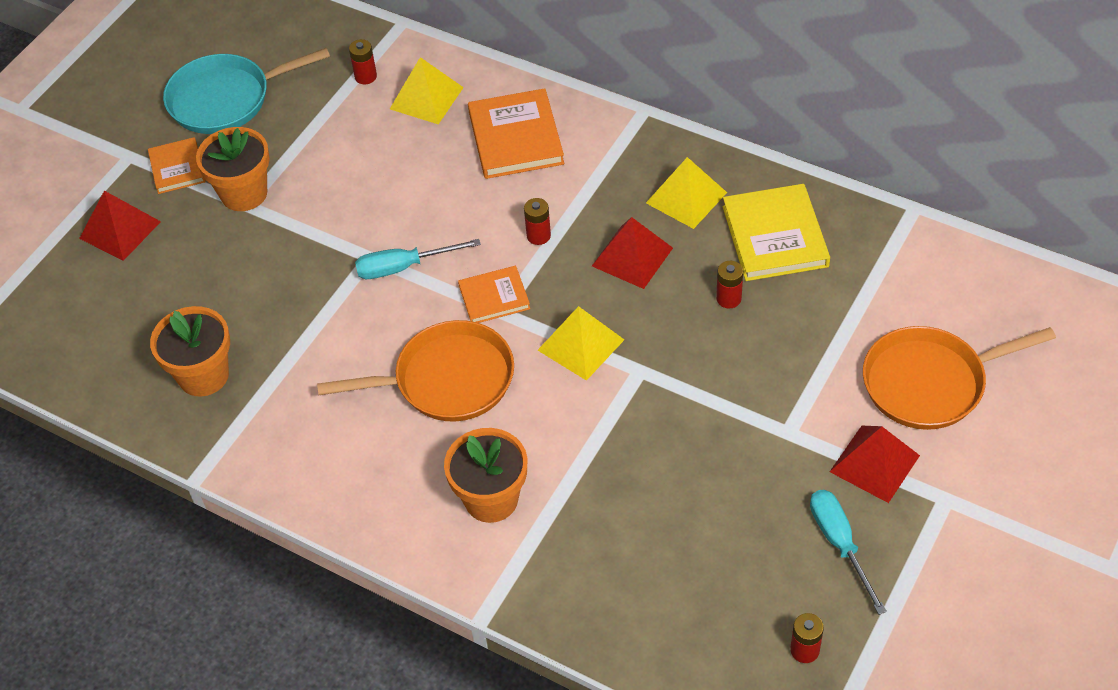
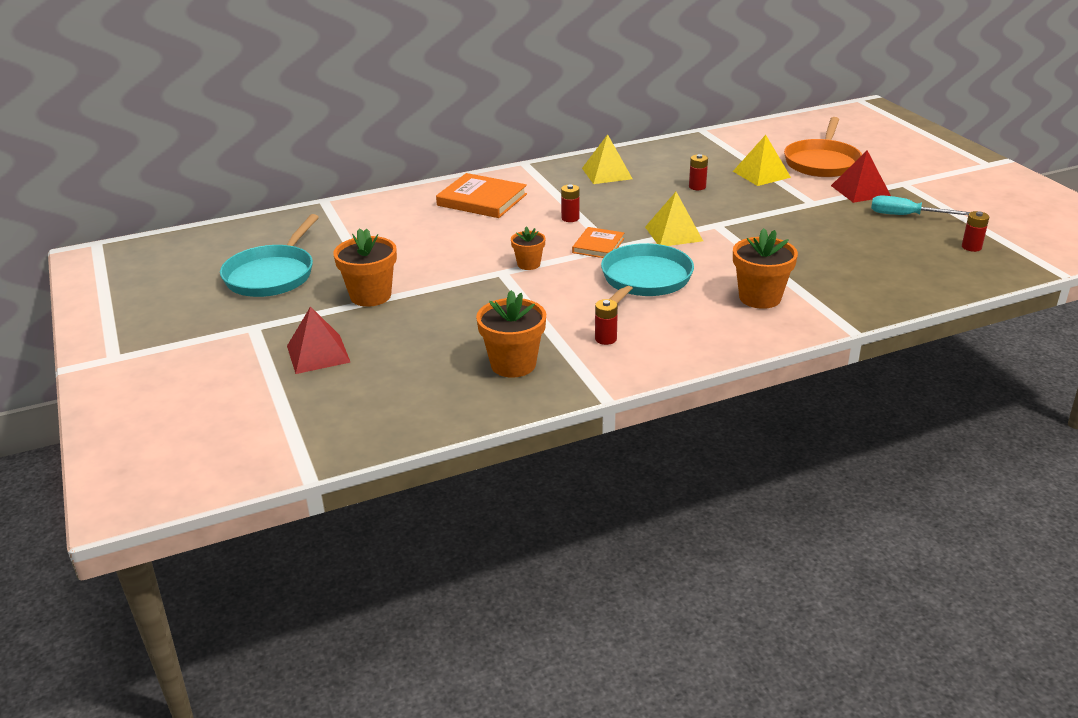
camera: 55 degrees left, 20 degrees down
orange book [148,137,206,194] -> none
orange pan [317,320,514,422] -> turquoise pan [601,243,694,304]
red battery [349,39,377,84] -> red battery moved to [595,299,618,345]
turquoise screwdriver [355,239,481,279] -> orange flower pot [511,226,545,270]
yellow pyramid [390,57,464,124] -> yellow pyramid moved to [733,135,791,186]
red pyramid [592,217,673,289] -> none
yellow book [723,184,830,281] -> none

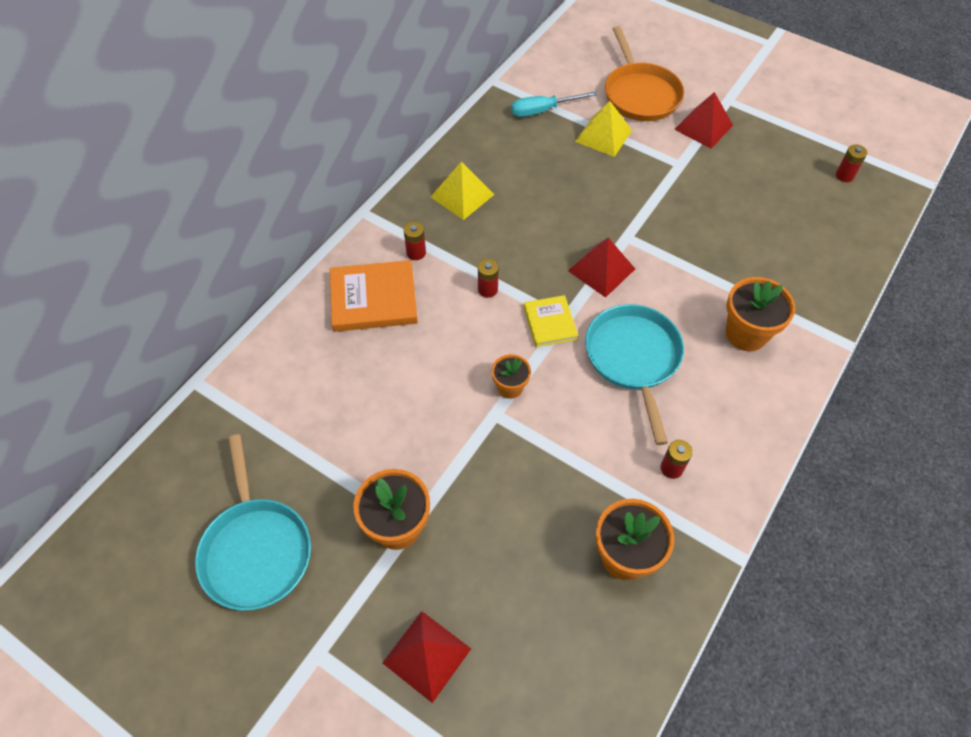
camera: 35 degrees left, 25 degrees up
orange book [572,227,624,258] -> yellow book [524,295,578,347]
yellow pyramid [645,192,703,246] -> red pyramid [568,238,635,298]
red battery [689,154,708,190] -> red battery moved to [404,222,426,260]
turquoise screwdriver [871,195,970,215] -> turquoise screwdriver moved to [511,91,598,117]

